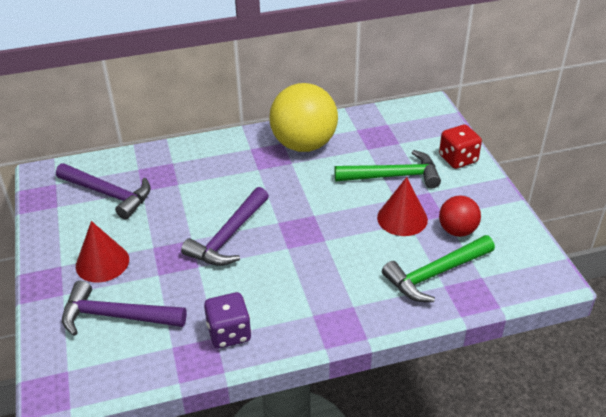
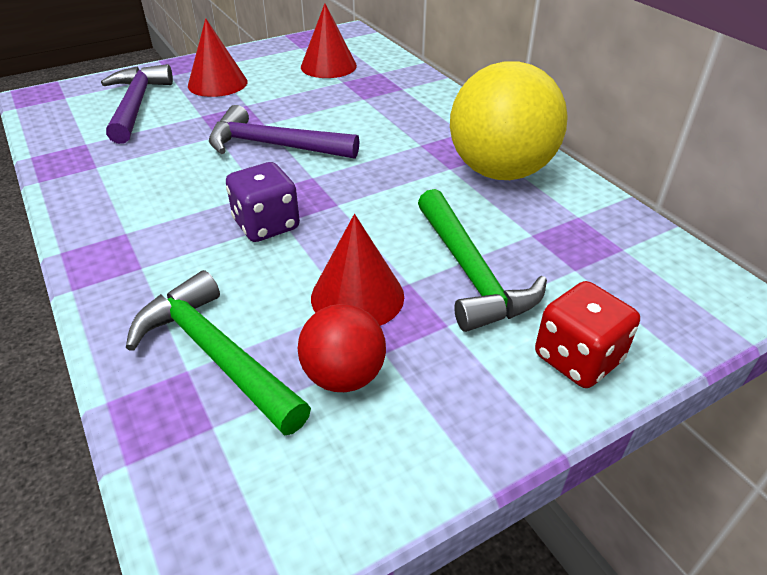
camera: 75 degrees right, 0 degrees up
purple hammer [56,163,151,219] -> red cone [301,4,357,78]
purple dice [204,292,251,349] -> purple dice moved to [226,162,300,242]

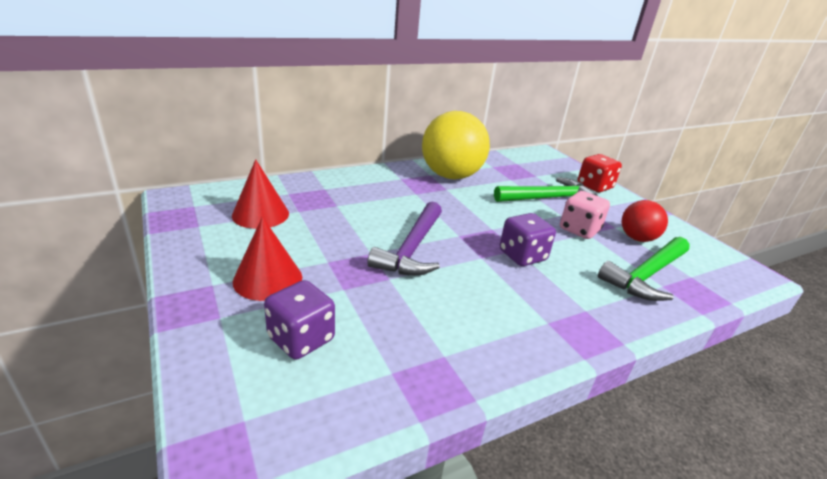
camera: 90 degrees left, 10 degrees down
purple hammer [101,64,173,144] -> purple dice [264,280,335,360]
red cone [311,214,404,326] -> pink dice [560,191,610,239]

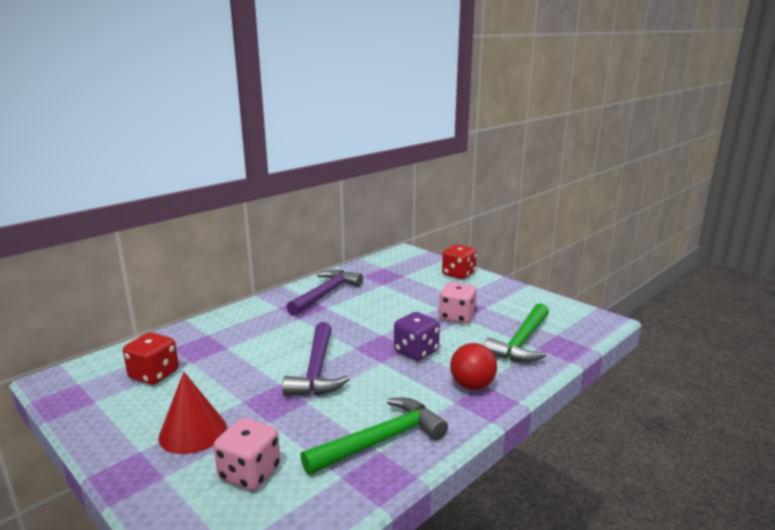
camera: 15 degrees left, 10 degrees down
red cone [232,159,289,229] -> red dice [123,332,179,385]
purple dice [264,280,335,360] -> pink dice [214,418,280,491]
yellow ball [422,111,490,180] -> purple hammer [287,270,363,316]
green hammer [494,177,598,202] -> green hammer moved to [300,398,448,475]
red ball [622,200,668,242] -> red ball moved to [450,343,497,390]

